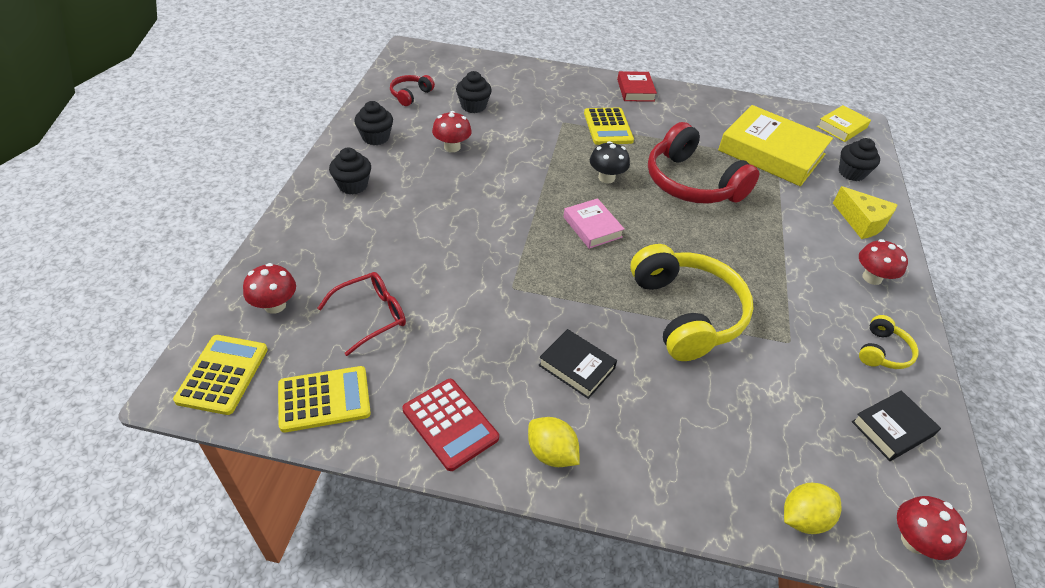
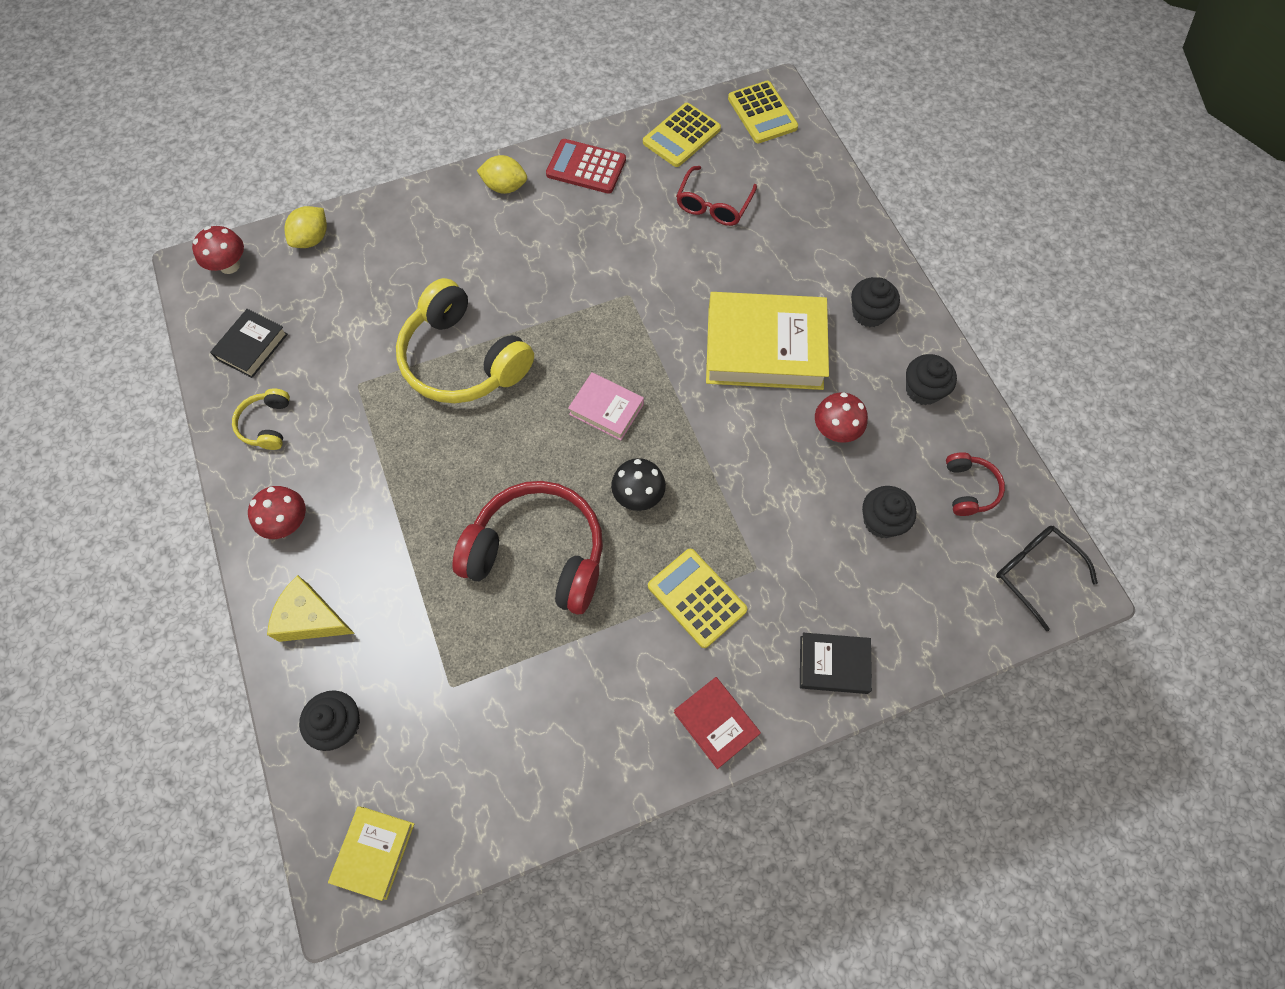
camera: 150 degrees right, 20 degrees up
red mushroom [243,263,296,314] -> none
black book [538,329,617,399] -> black book moved to [800,633,872,694]
yellow book [718,105,833,186] -> yellow book moved to [706,292,829,390]
none -> black glasses [996,526,1098,631]

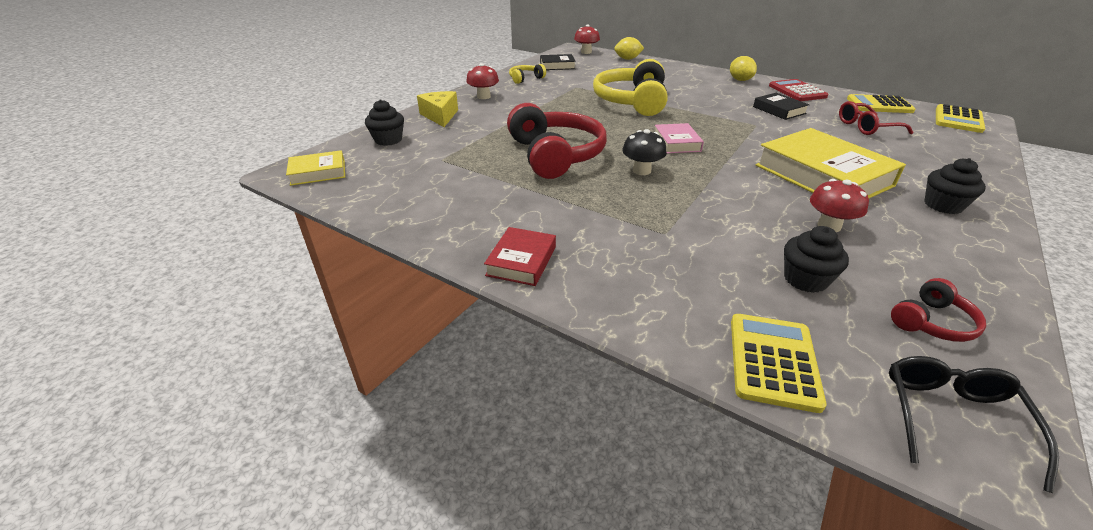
camera: 55 degrees right, 30 degrees down
yellow calculator [648,548,747,648] -> yellow calculator moved to [731,314,827,413]
black book [800,633,872,694] -> black book moved to [753,93,810,120]
black cupcake [906,354,957,405] -> none

